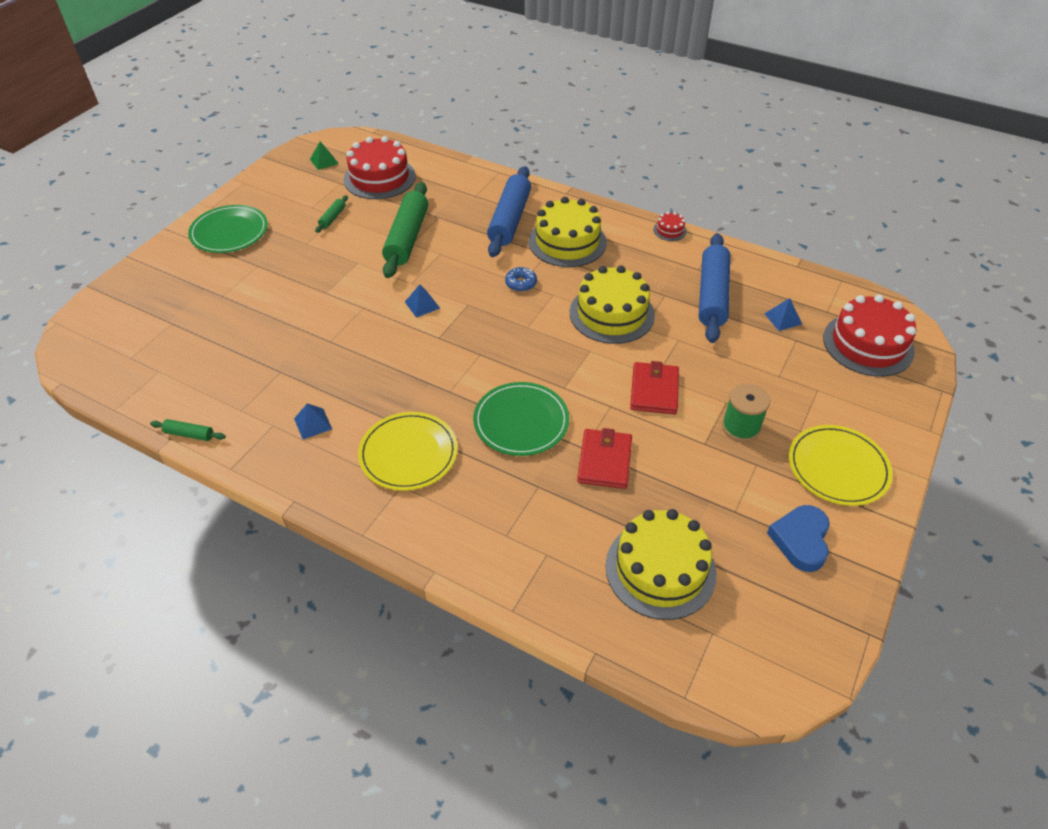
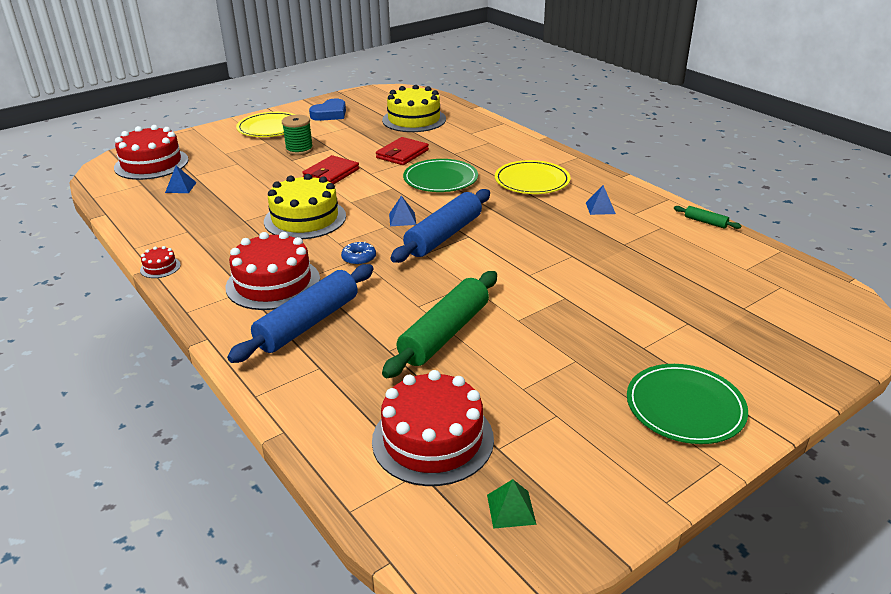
camera: 155 degrees left, 15 degrees down
green rolling pin [315,195,348,233] -> none
blue pyramid [405,284,440,317] -> blue pyramid moved to [389,195,416,226]
yellow cake [529,197,607,267] -> red cake [226,232,320,310]
blue rolling pin [699,233,730,343] -> blue rolling pin moved to [391,189,490,263]

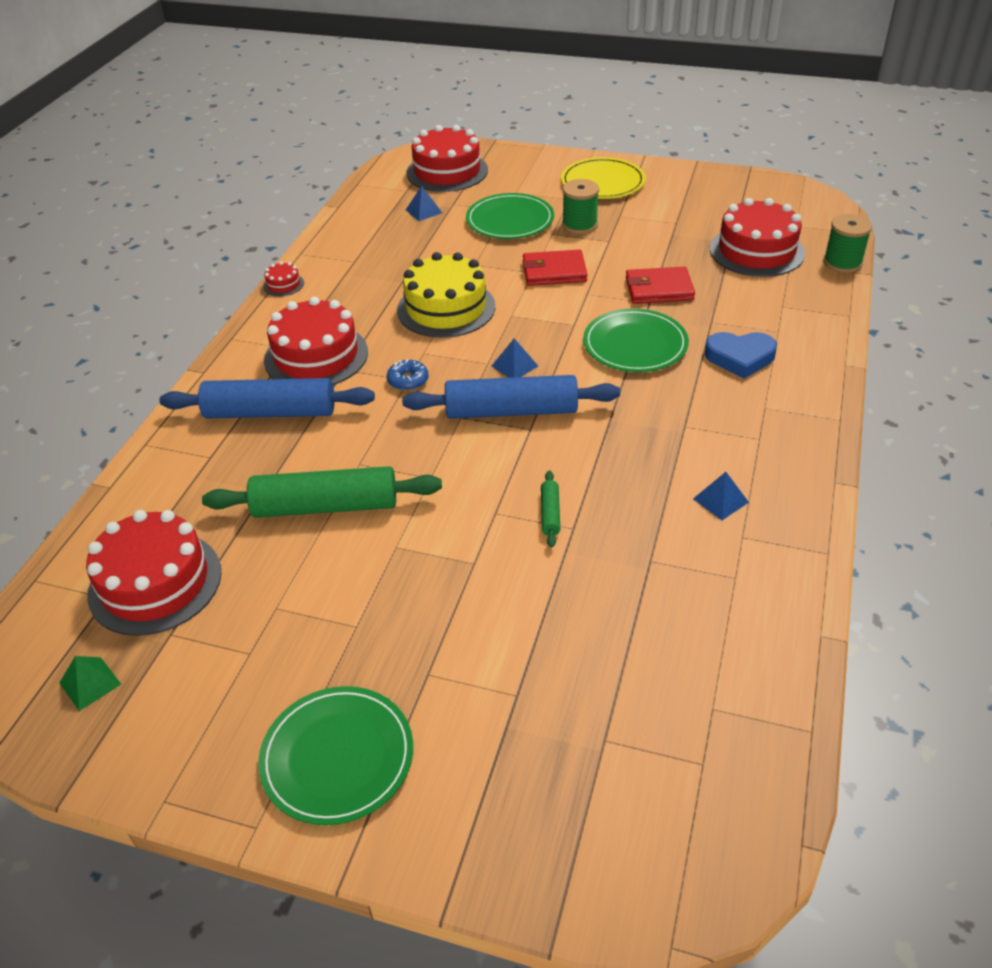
camera: 55 degrees right, 10 degrees up
blue heart [309,99,346,121] -> blue heart moved to [705,332,777,379]
yellow cake [382,85,446,132] -> red cake [710,198,805,277]
yellow plate [495,160,571,194] -> none
green rolling pin [674,206,741,229] -> green rolling pin moved to [541,470,560,548]
none -> green plate [466,193,554,239]
none -> green spool [823,214,872,273]

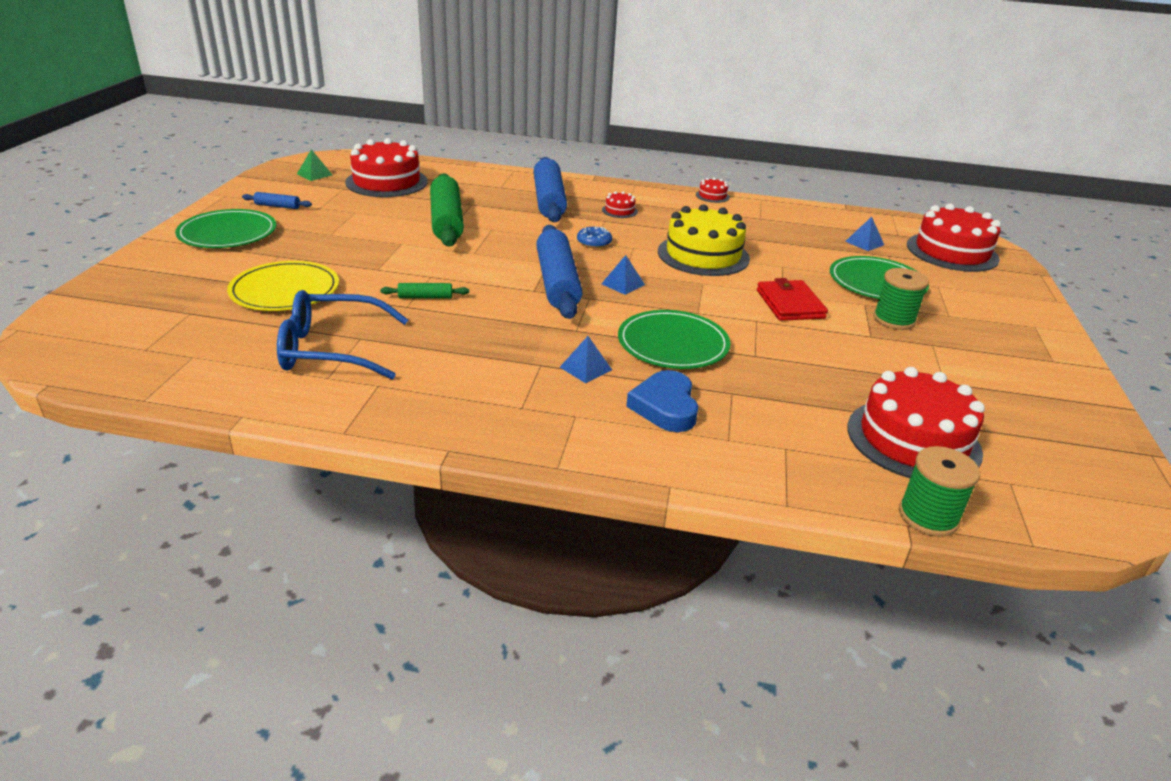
camera: 80 degrees right, 10 degrees down
red cake [264,297,368,385] -> red cake [602,191,638,218], size x0.43
yellow plate [561,157,646,199] -> yellow plate moved to [227,261,339,311]
red wallet [626,267,695,304] -> none
blue pyramid [693,472,749,520] -> blue pyramid moved to [560,336,612,383]
none -> blue rolling pin [242,192,312,209]
none -> blue glasses [277,290,408,379]

